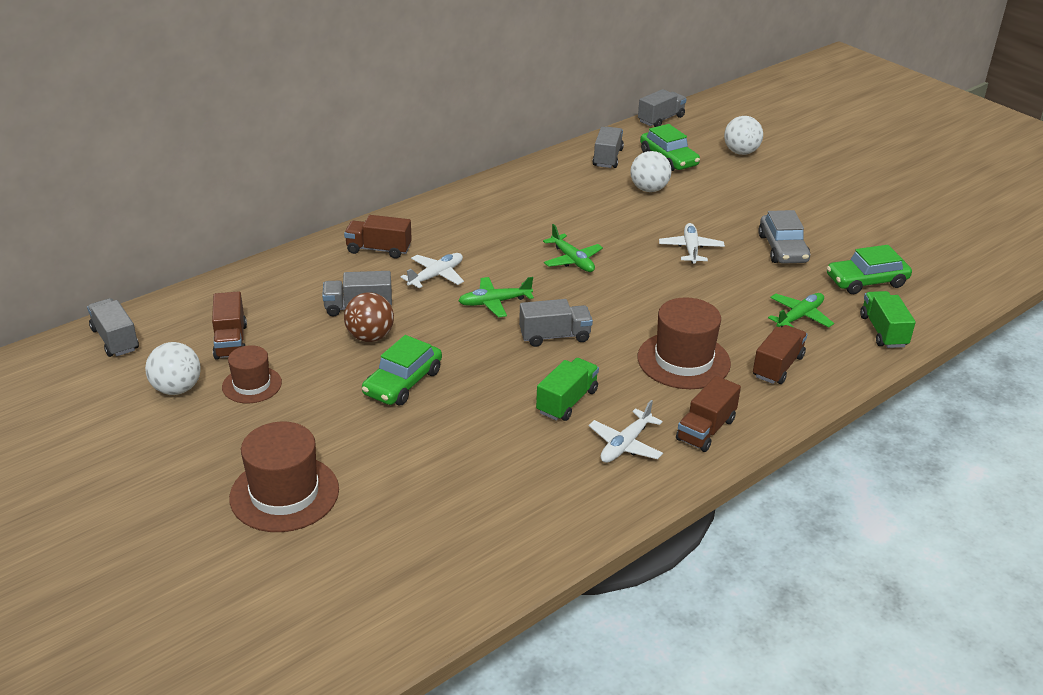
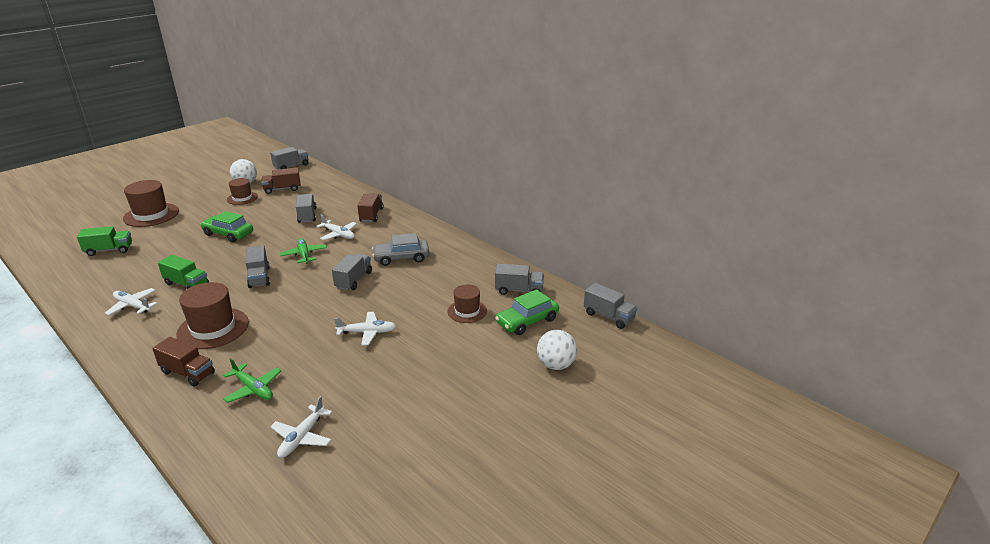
camera: 85 degrees right, 5 degrees down
brown ball [344,292,394,342] -> none
green plane [543,224,603,272] -> grey truck [332,253,372,290]
white ball [630,151,672,192] -> brown hat [447,285,487,323]
brown truck [676,376,741,452] -> none
grey car [758,210,810,264] -> grey car moved to [372,233,429,266]
green car [827,245,912,294] -> white plane [270,396,332,458]
green truck [860,291,916,348] -> green truck moved to [77,226,132,256]

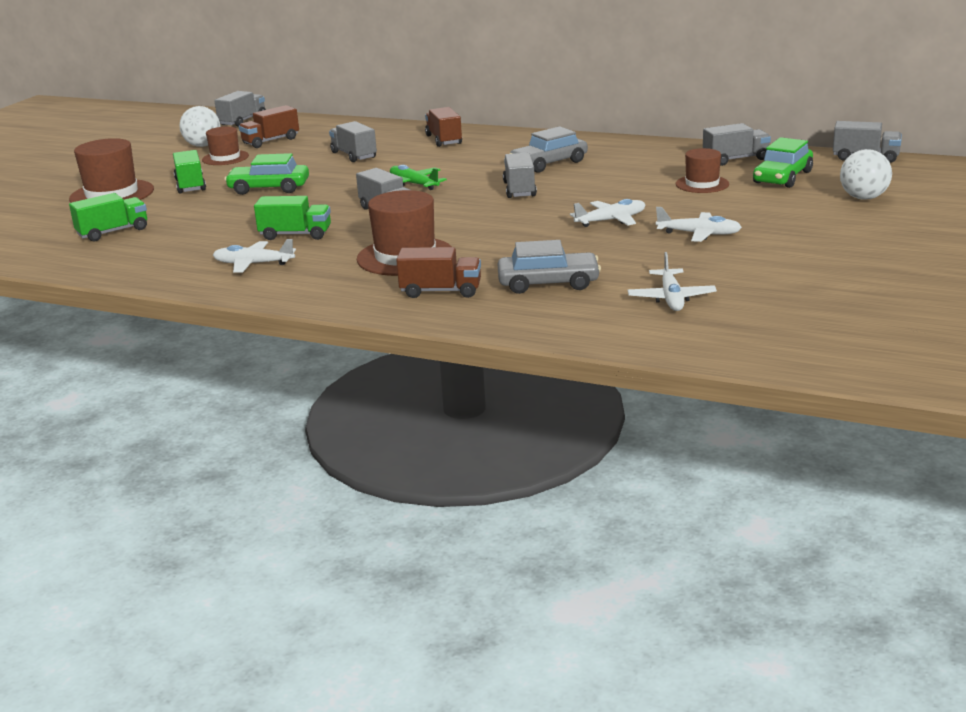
camera: 20 degrees left, 5 degrees down
green plane [223,358,281,403] -> grey car [498,240,601,294]
white plane [316,215,357,240] -> white plane moved to [656,207,742,242]
none -> green truck [173,150,206,194]

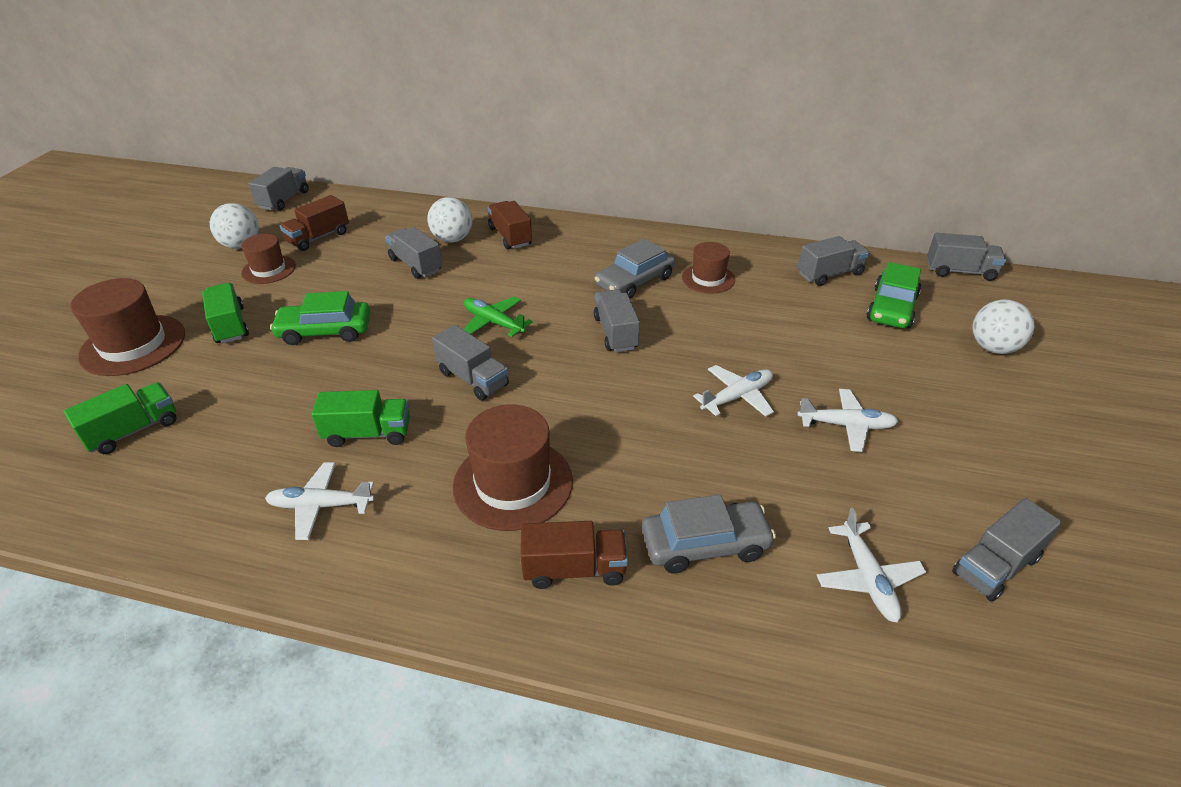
camera: 10 degrees left, 15 degrees up
brown hat [675,148,729,193] -> brown hat moved to [682,242,735,294]
none -> white ball [427,197,472,242]
none -> grey truck [952,498,1062,602]

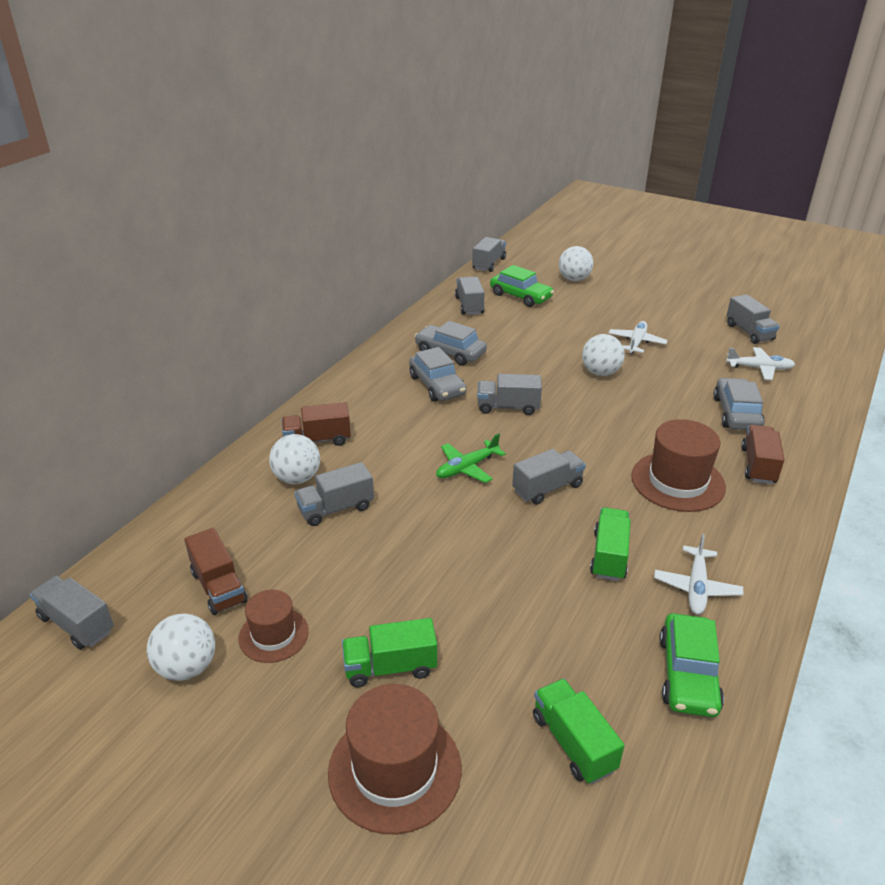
camera: 75 degrees left, 5 degrees down
green car [270,291,371,345] -> green car moved to [659,613,724,717]
brown hat [682,242,735,294] -> grey car [415,321,487,366]
white plane [693,365,774,417] -> white ball [582,334,625,376]

